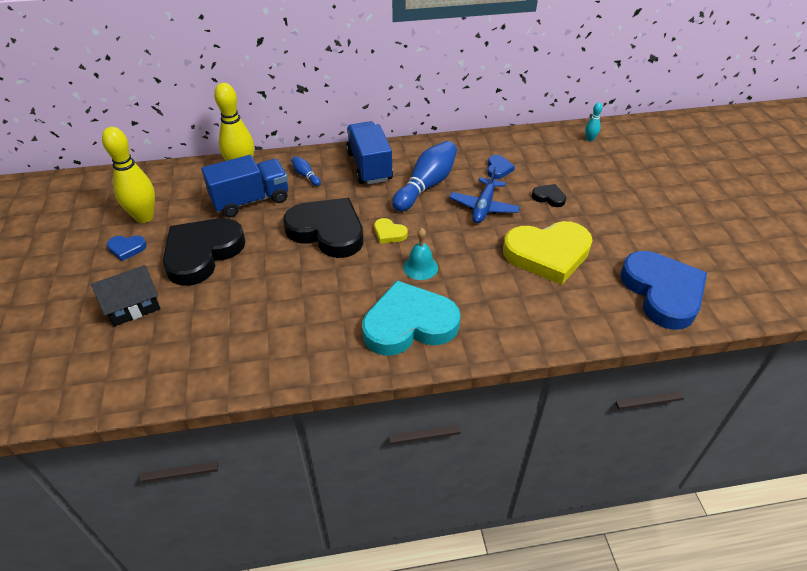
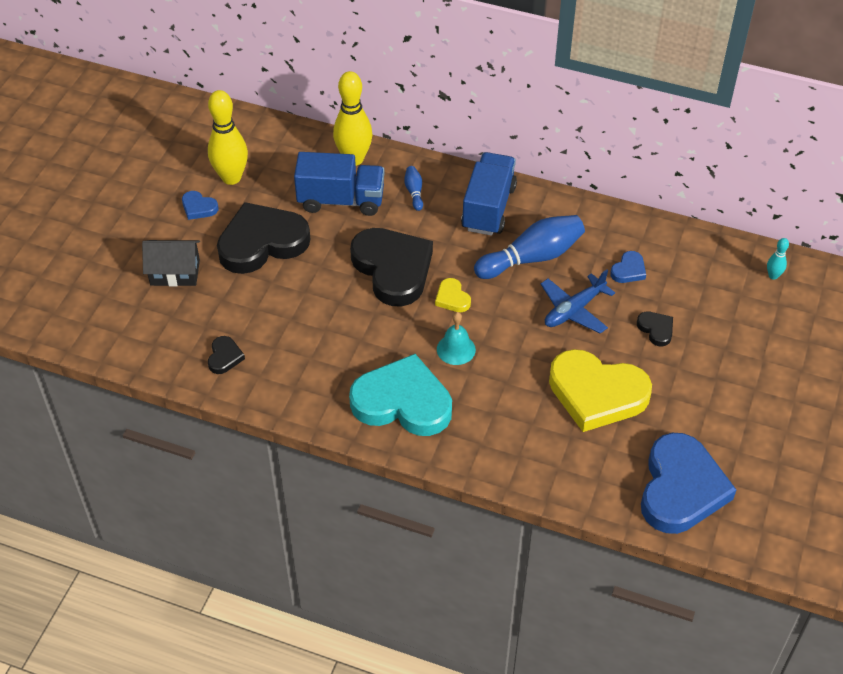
camera: 30 degrees right, 5 degrees up
none -> black heart [208,336,245,374]

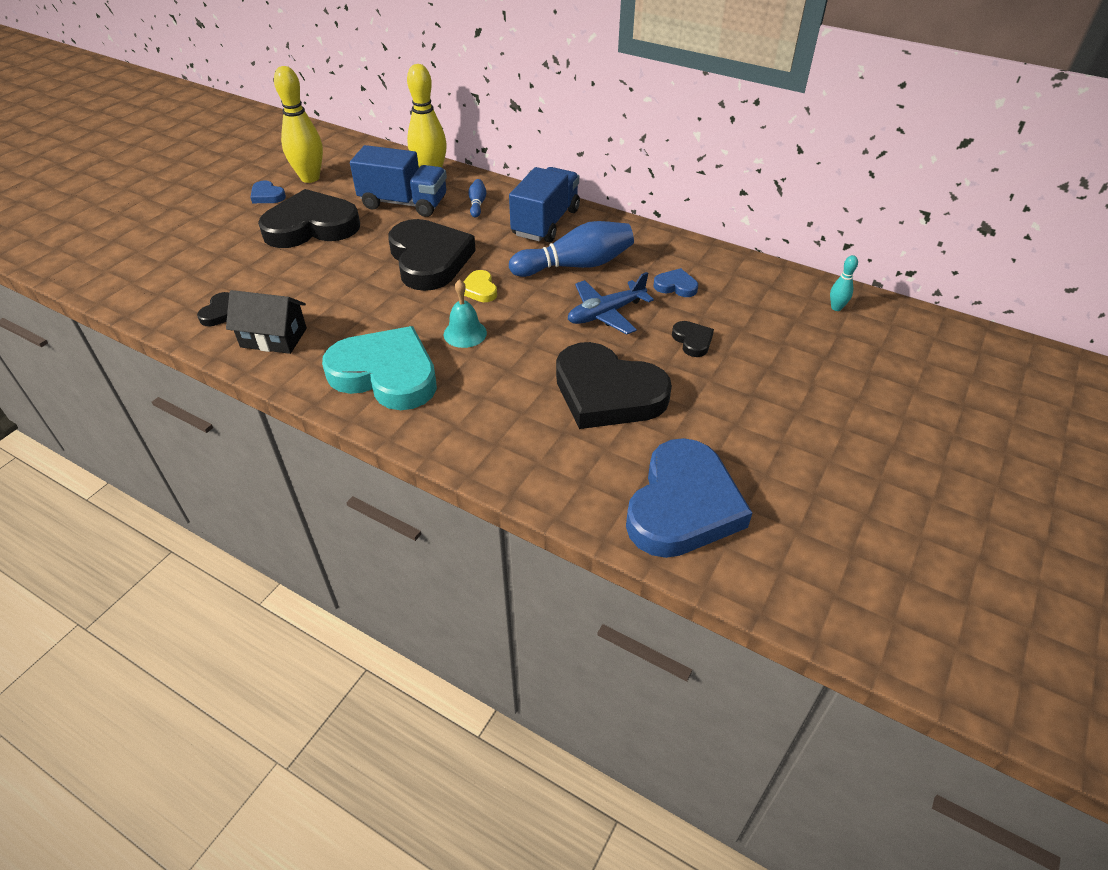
camera: 10 degrees right, 5 degrees down
black house [142,240,200,286] -> black house moved to [226,290,307,354]
yellow heart [549,349,652,432] -> black heart [556,342,672,429]
blue heart [610,251,646,283] -> blue heart turned 120 degrees counterclockwise [654,268,698,297]

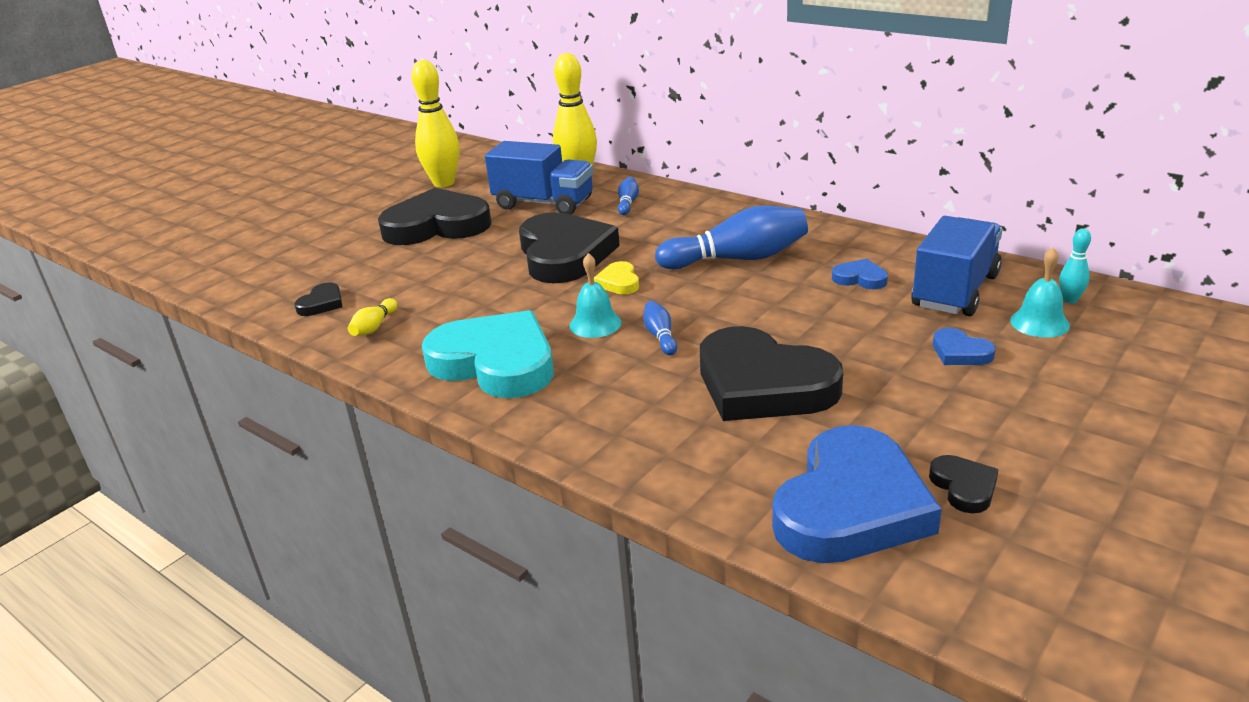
camera: 10 degrees right, 15 degrees down
black house [226,290,307,354] -> yellow bowling pin [348,298,397,336]
blue heart [250,180,286,203] -> blue heart moved to [933,328,995,365]
blue truck [509,167,580,242] -> blue truck moved to [911,216,1002,316]
blue plane [568,272,654,335] -> none
black heart [672,321,714,357] -> black heart moved to [929,455,999,513]
none -> blue bowling pin [643,301,677,355]
none -> turquoise bell [1010,248,1070,338]

